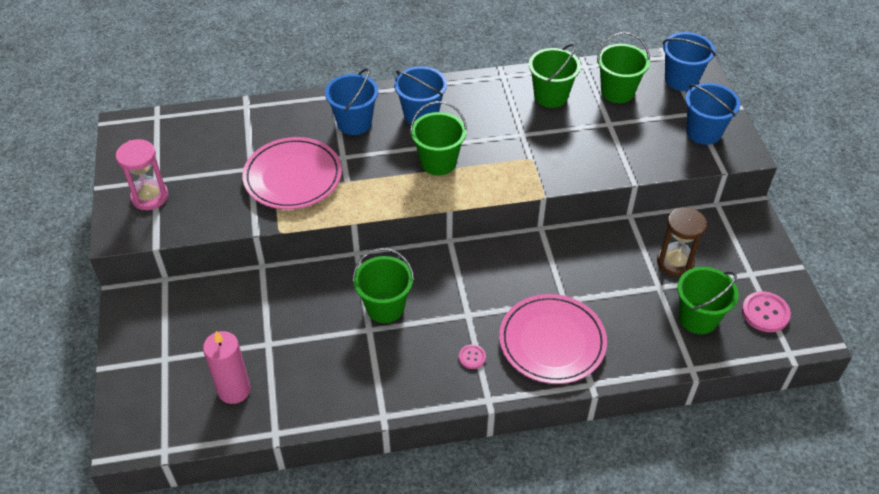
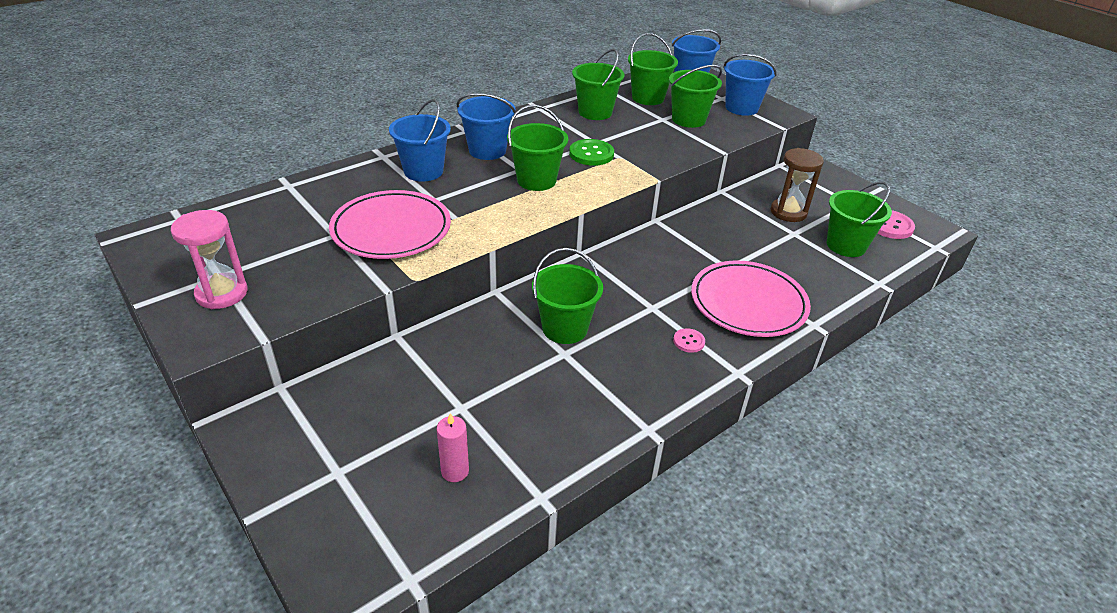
camera: 30 degrees left, 10 degrees down
pink candle [203,331,251,404] -> pink candle [437,413,469,482], size x0.62
none -> green button [569,139,614,166]
none -> green bucket [669,65,722,128]

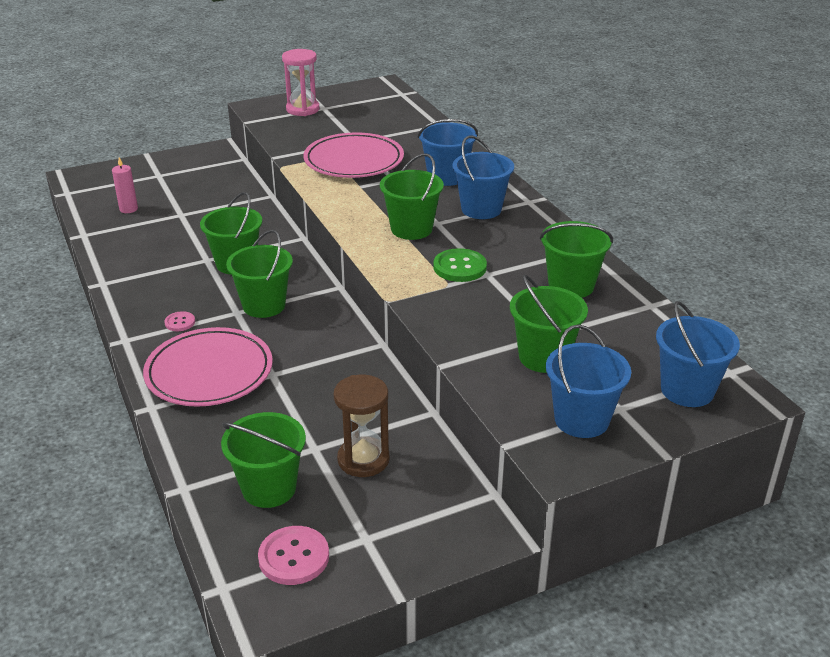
camera: 105 degrees right, 5 degrees down
green bucket [628,33,678,105] -> green bucket moved to [226,230,293,318]

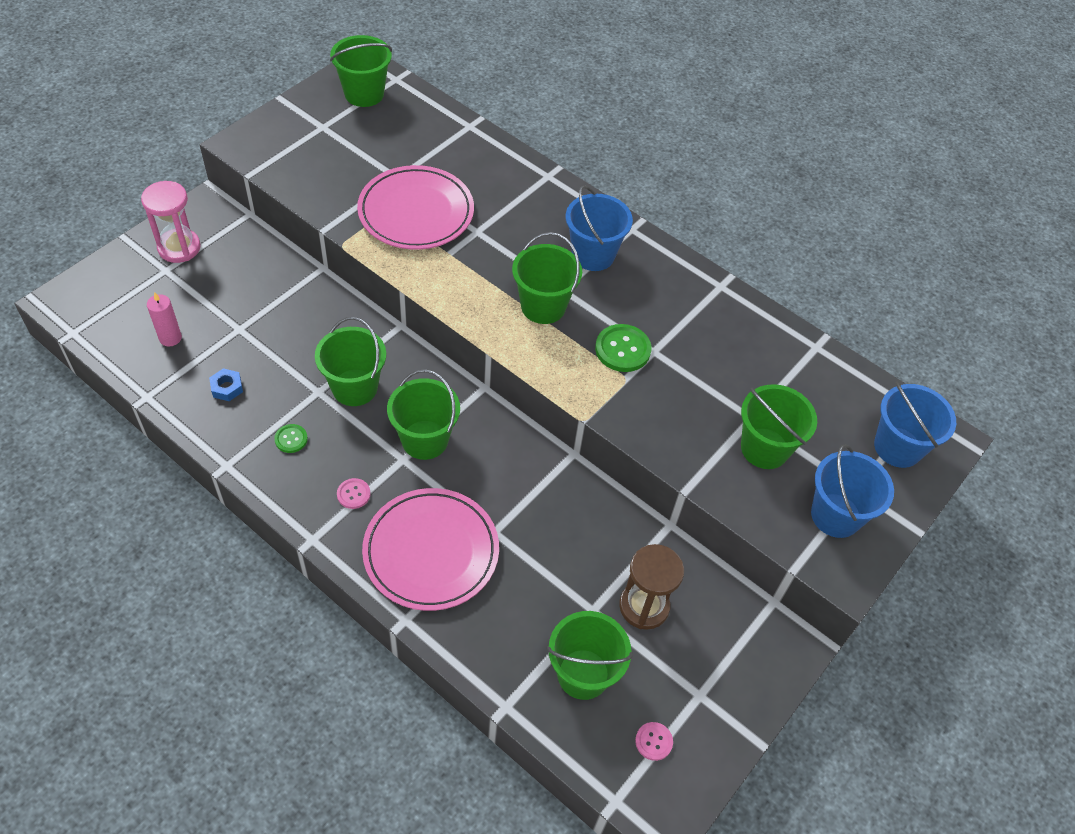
camera: 30 degrees left, 20 degrees up
pink button [258,526,329,585] -> pink button [635,722,673,761], size x0.57
pink hourglass [282,49,320,116] -> pink hourglass moved to [141,181,201,263]
blue bucket [418,119,478,186] -> none
green bucket [540,221,613,298] -> green bucket moved to [330,35,392,107]
none -> blue nut [209,368,243,401]
none -> green button [274,424,308,453]

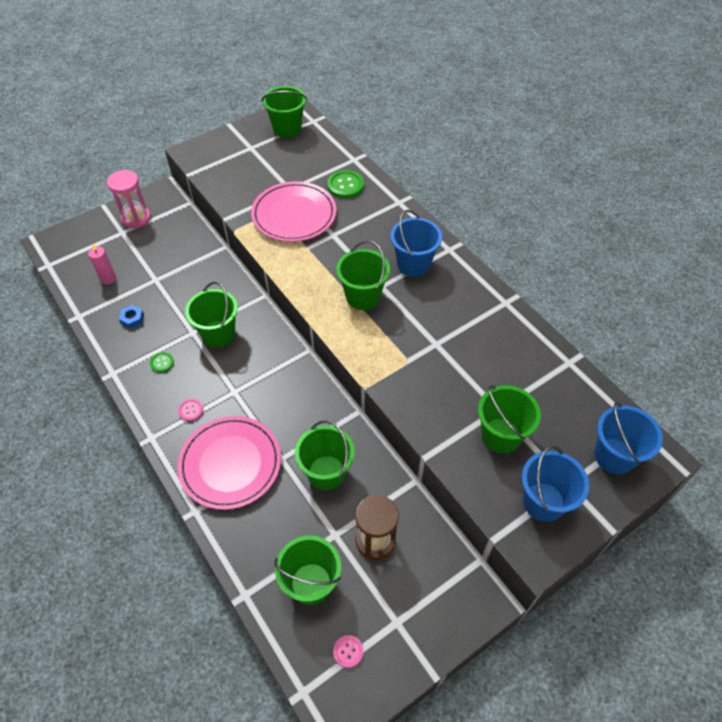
camera: 20 degrees right, 0 degrees up
green bucket [387,369,460,460] -> green bucket moved to [295,420,355,490]
green button [595,324,651,372] -> green button moved to [327,170,364,198]

